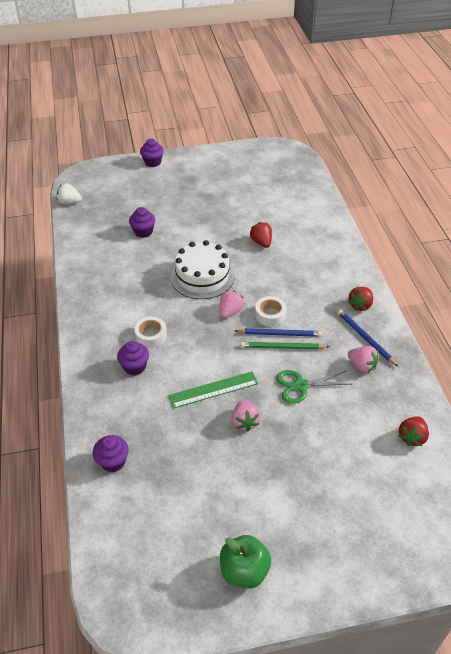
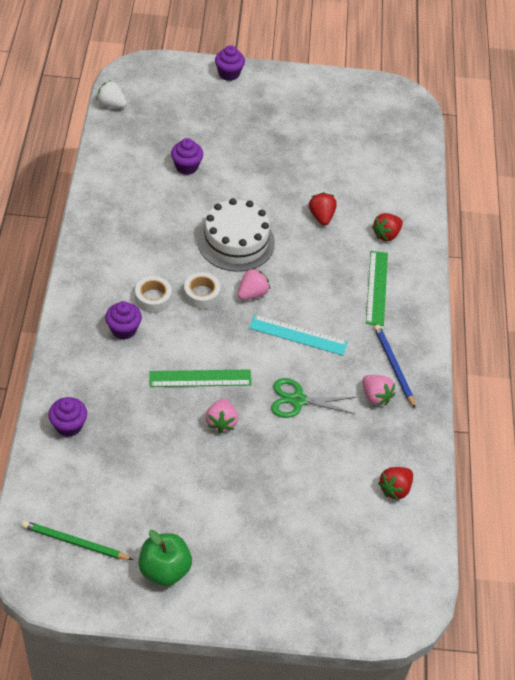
camera: 10 degrees right, 5 degrees up
blue pencil [235,328,322,337] -> turquoise ruler [249,315,348,356]
green pencil [240,342,330,349] -> green pencil moved to [22,521,133,560]
white tape [255,296,286,326] -> white tape moved to [184,272,221,309]
red strawberry [348,287,373,311] -> red strawberry moved to [372,213,403,241]
none -> green ruler [366,251,388,326]

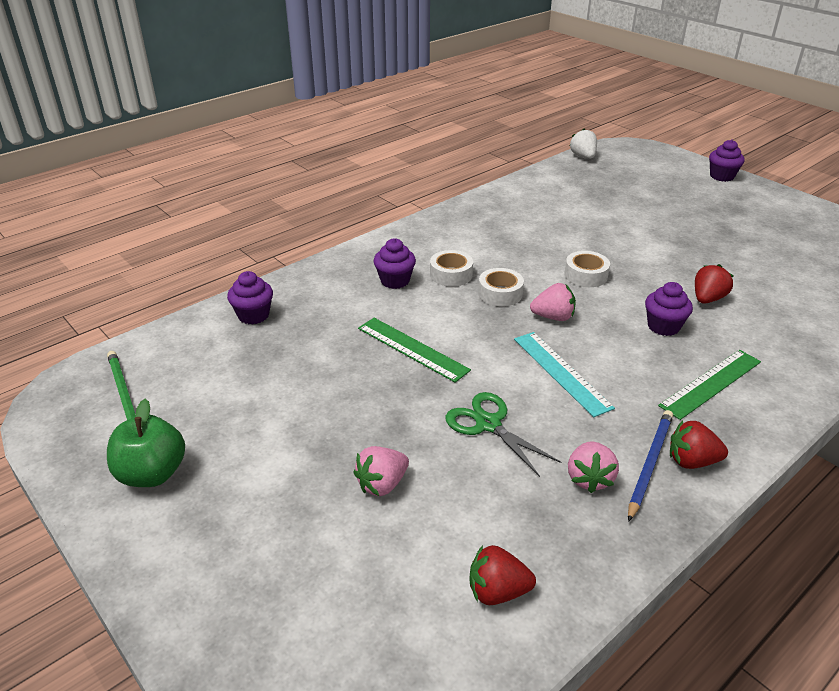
camera: 50 degrees right, 15 degrees down
purple cupcake [171,138,203,175] -> purple cupcake moved to [645,282,693,336]
white cake [197,198,275,272] -> white tape [564,251,610,287]
pink strawberry [206,399,238,434] -> pink strawberry moved to [354,446,409,496]
red strawberry [372,213,403,241] -> red strawberry moved to [670,420,728,469]

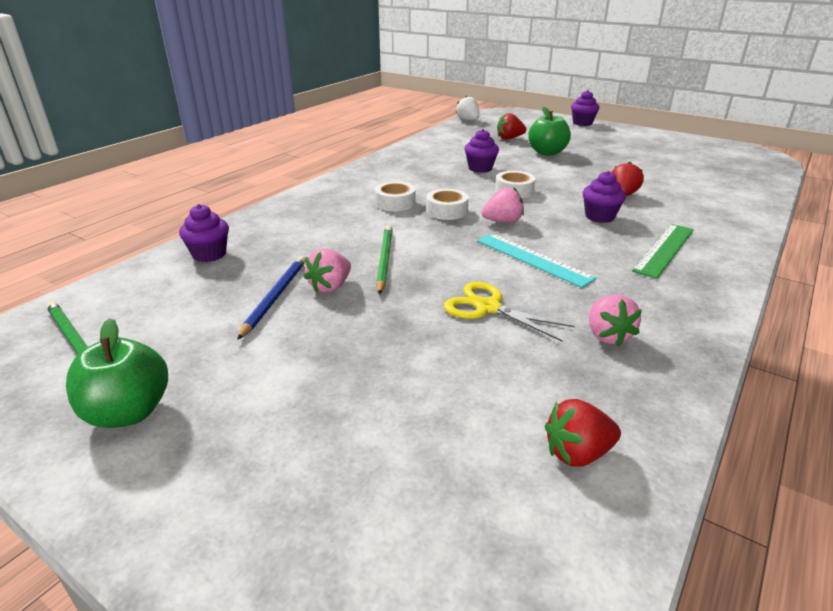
camera: 15 degrees left, 5 degrees down
pink strawberry [354,446,409,496] -> pink strawberry moved to [304,248,351,293]
green ruler [358,318,471,383] -> green pencil [376,225,393,295]
purple cupcake [374,238,416,289] -> purple cupcake moved to [464,129,499,173]
green scissors [445,392,561,477] -> yellow scissors [444,282,575,341]
blue pencil [628,410,673,522] -> blue pencil moved to [237,256,305,340]
red strawberry [670,420,728,469] -> red strawberry moved to [497,113,526,139]
none -> green apple [528,107,571,156]

